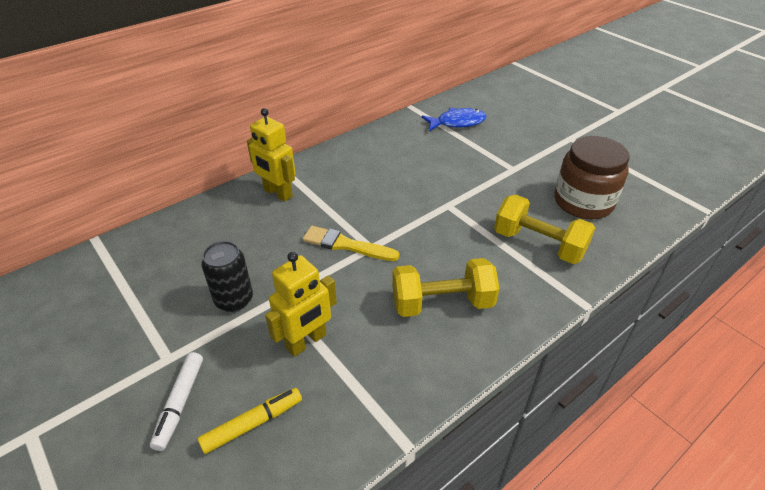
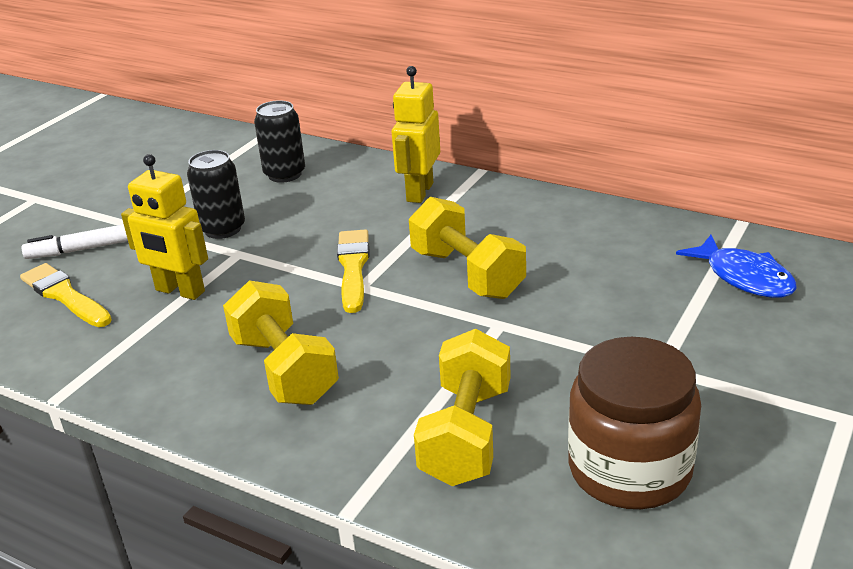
camera: 70 degrees right, 10 degrees down
yellow marker [198,388,302,454] -> yellow brush [20,263,112,327]
none -> black can [254,100,305,183]
none -> yellow dumbbell [409,197,526,299]

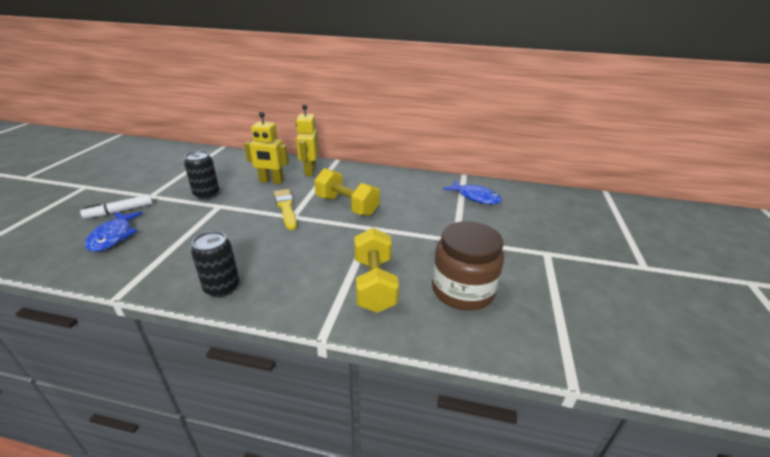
camera: 20 degrees left, 0 degrees up
yellow brush [20,263,112,327] -> blue fish [85,212,143,252]
yellow robot [121,154,208,300] -> yellow robot moved to [244,112,289,184]
yellow dumbbell [223,280,339,405] -> none
black can [254,100,305,183] -> black can moved to [191,231,239,298]

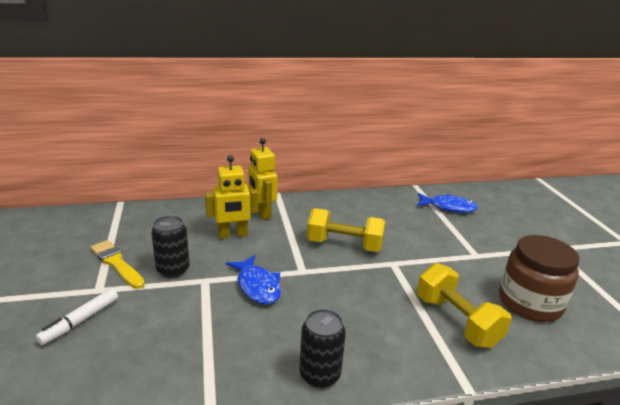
camera: 25 degrees left, 5 degrees down
blue fish [85,212,143,252] -> blue fish moved to [226,255,281,304]
yellow brush [274,189,297,230] -> yellow brush moved to [90,240,145,289]

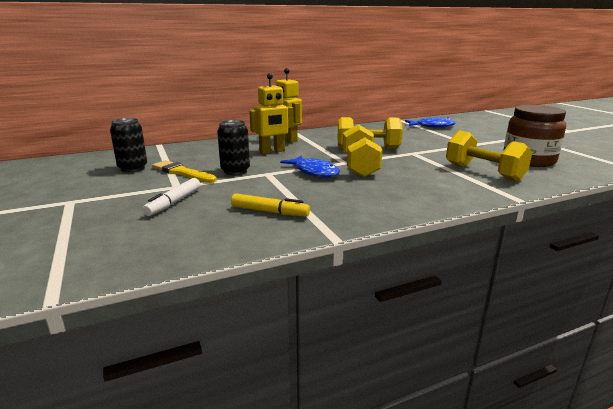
camera: 10 degrees left, 5 degrees down
black can [299,309,346,388] -> black can moved to [110,118,147,172]
none -> yellow marker [231,193,310,217]
none -> yellow dumbbell [343,124,382,177]

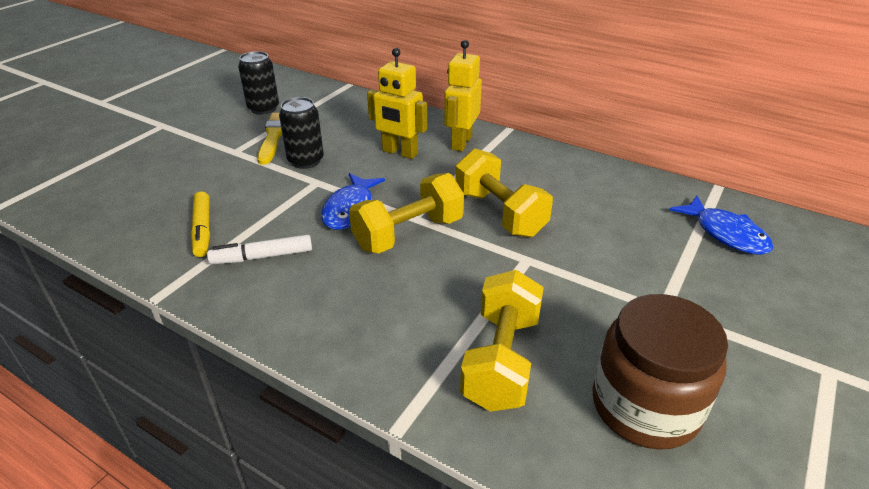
camera: 55 degrees right, 15 degrees up
white marker [142,178,200,216] -> white marker moved to [207,234,312,264]

